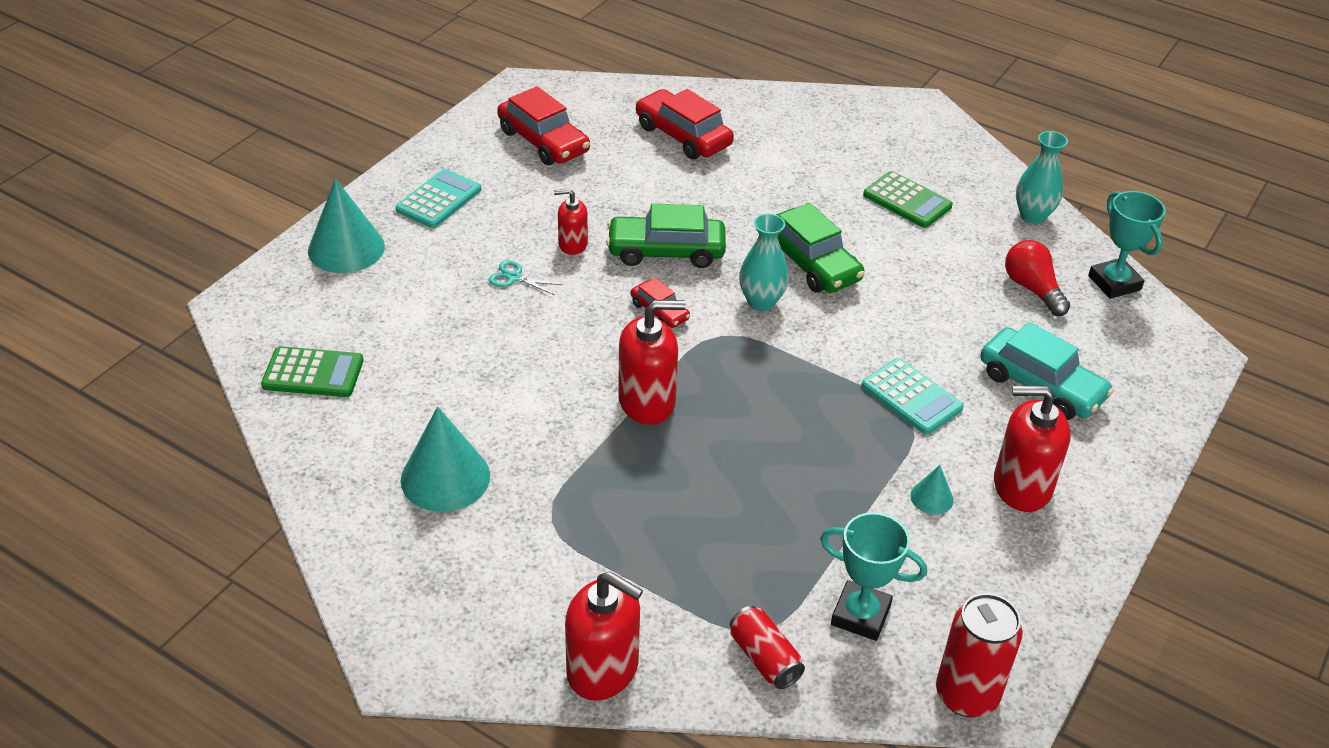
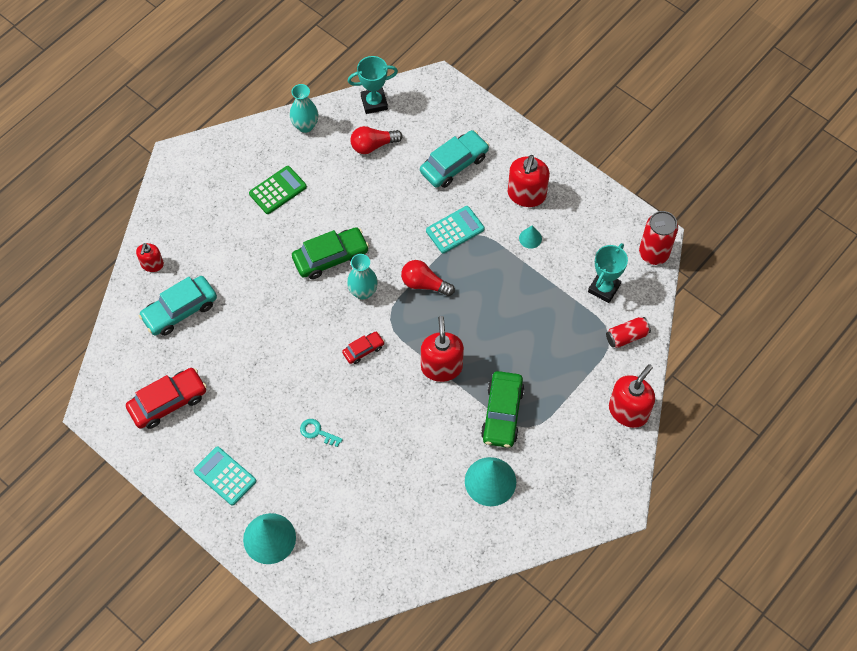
camera: 80 degrees left, 20 degrees up
green calculator [261,346,364,397] -> none
turquoise scissors [489,260,563,295] -> turquoise key [300,419,343,447]
red soap dispenser [554,189,588,255] -> red soap dispenser moved to [136,243,164,272]
green car [606,204,726,268] -> green car moved to [481,371,525,448]
red car [636,89,734,160] -> turquoise car [139,276,217,336]
none -> red light bulb [401,260,455,296]

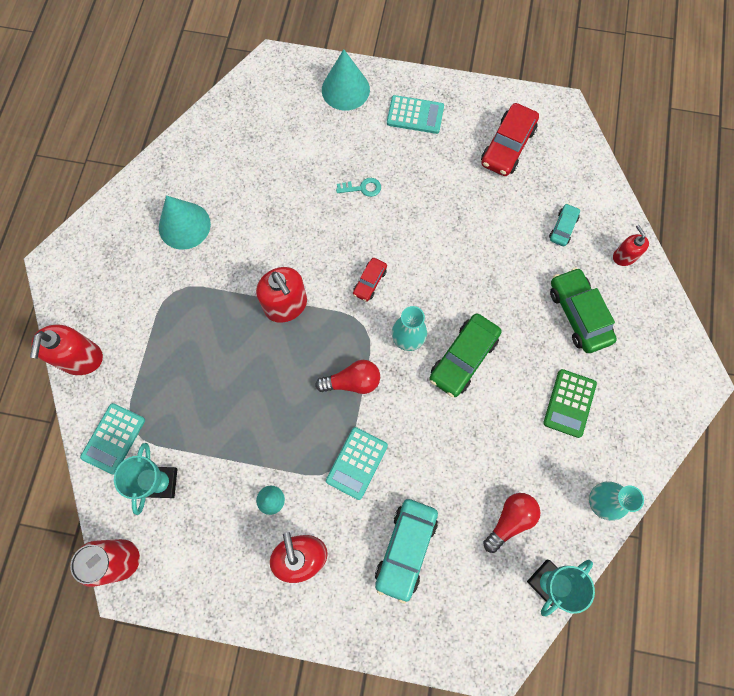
camera: 150 degrees right, 10 degrees up
turquoise car [139,276,217,336] -> turquoise car [549,203,580,246], size x0.54
green car [481,371,525,448] -> green car moved to [550,268,617,353]
red can [606,317,651,348] -> turquoise calculator [80,403,145,475]

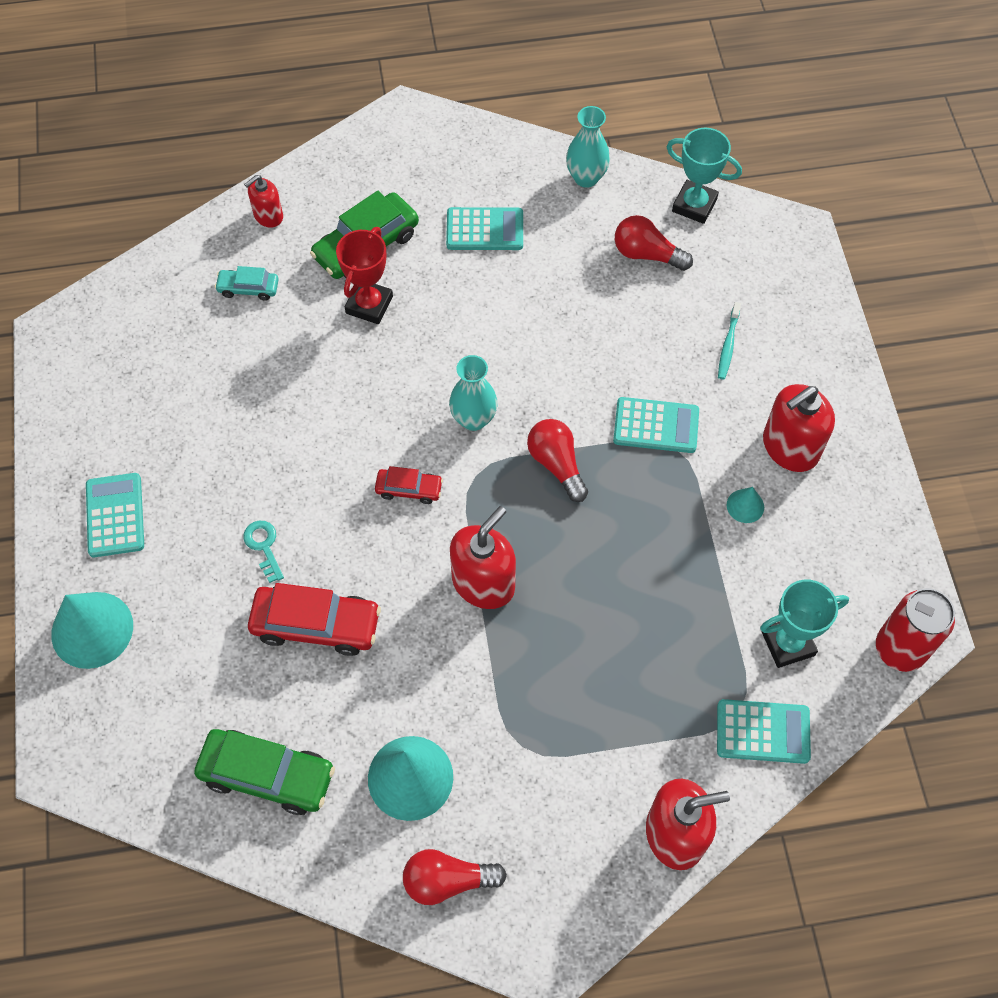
camera: 110 degrees left, 10 degrees down
turquoise car [375,499,438,604] -> turquoise toothbrush [718,302,741,380]
green car [429,313,502,397] -> green car moved to [194,729,335,815]
red car [481,103,539,176] -> red car moved to [248,583,381,656]
green calculator [543,369,597,438] -> turquoise calculator [446,207,523,250]
none -> red trophy [336,227,393,324]
none -> red light bulb [403,849,507,905]

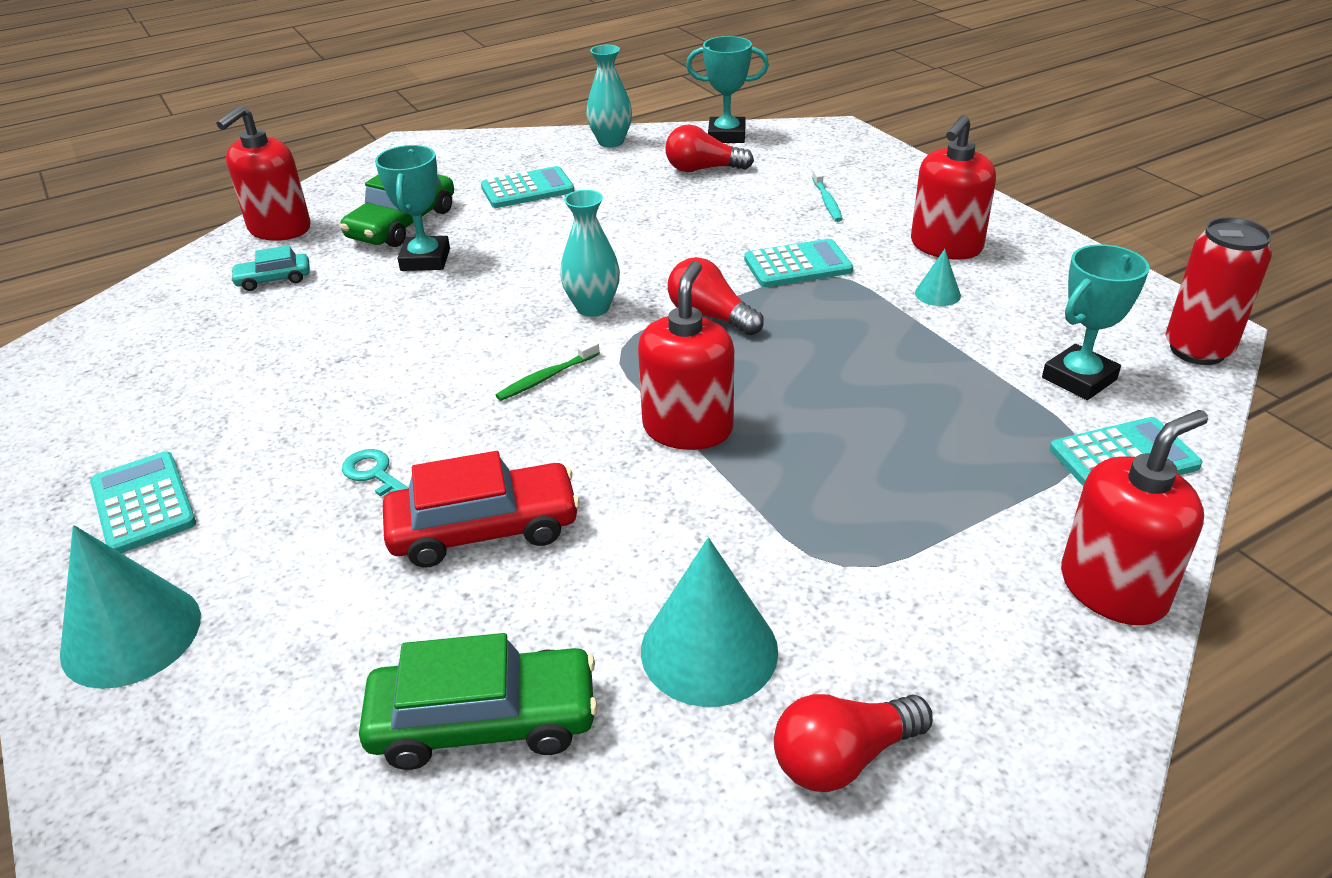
camera: 20 degrees left, 25 degrees down
red soap dispenser [244,175,283,227] -> red soap dispenser [217,106,311,241], size x1.73
red trophy [336,227,393,324] -> turquoise trophy [375,145,450,271]
red car [375,466,443,504] -> green toothbrush [496,340,600,401]

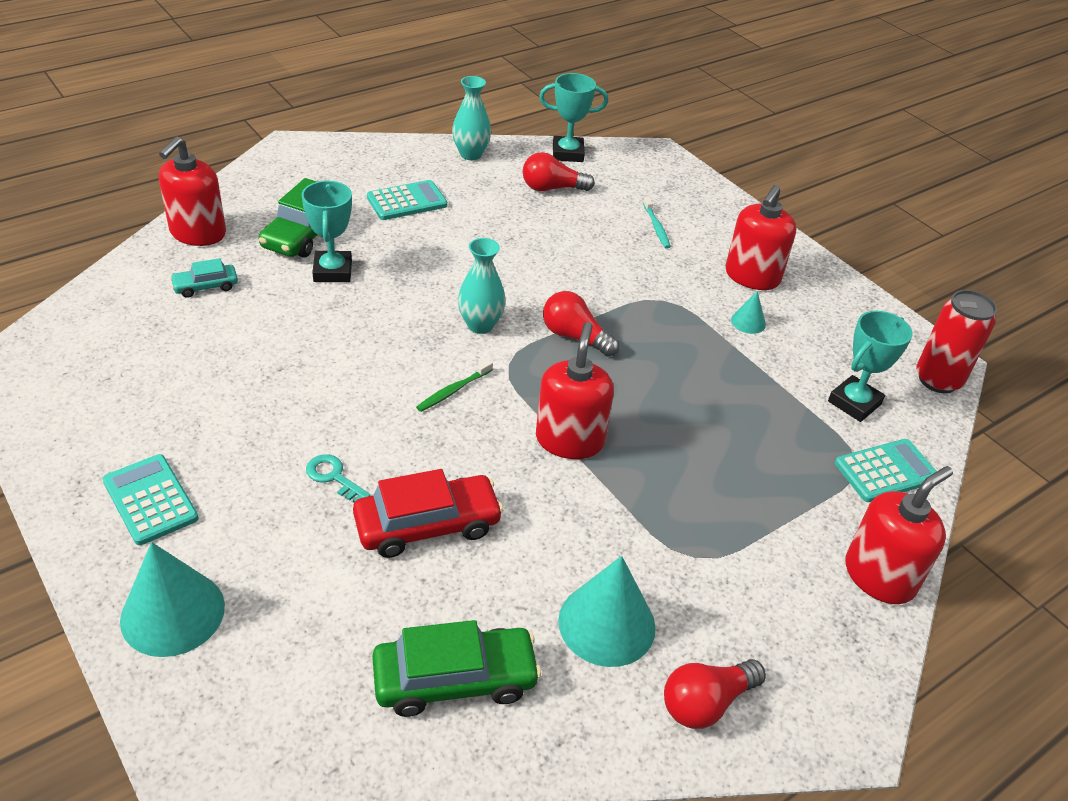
camera: 10 degrees left, 5 degrees up
turquoise calculator [744,239,853,287] -> none

